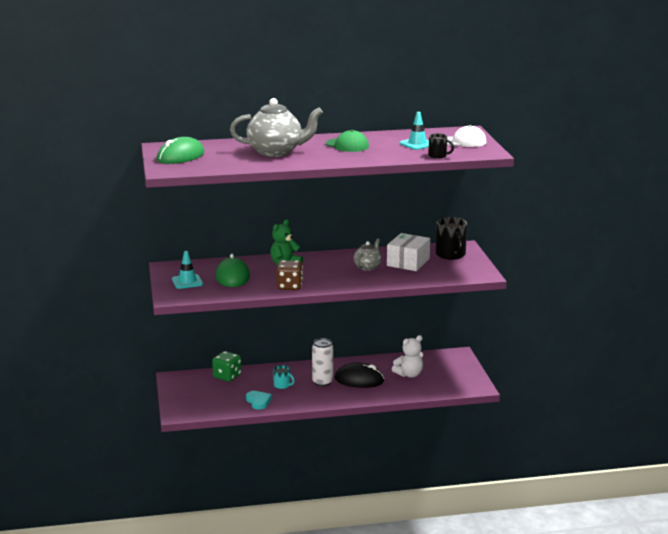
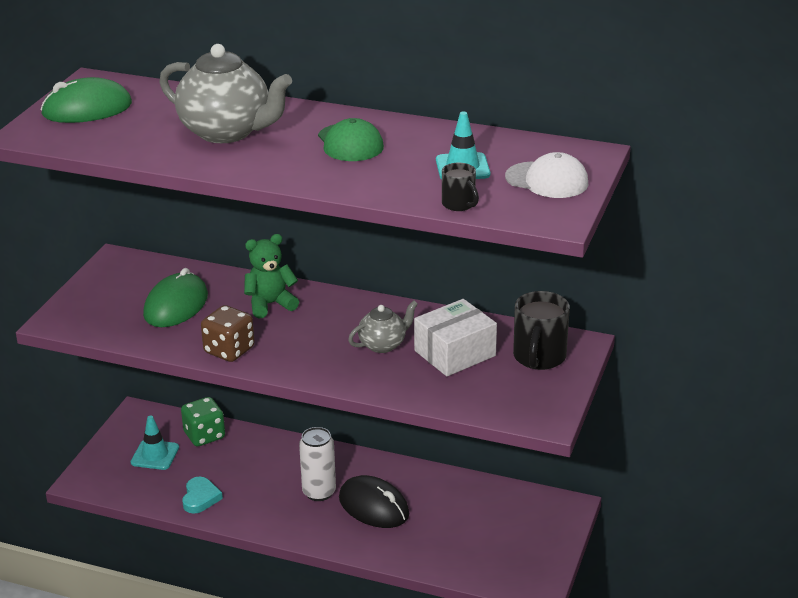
camera: 30 degrees right, 10 degrees up
turquoise traffic cone [172,251,203,289] -> turquoise traffic cone moved to [131,415,179,470]
turquoise mug [273,365,295,389] -> none
white teddy bear [392,335,423,378] -> none

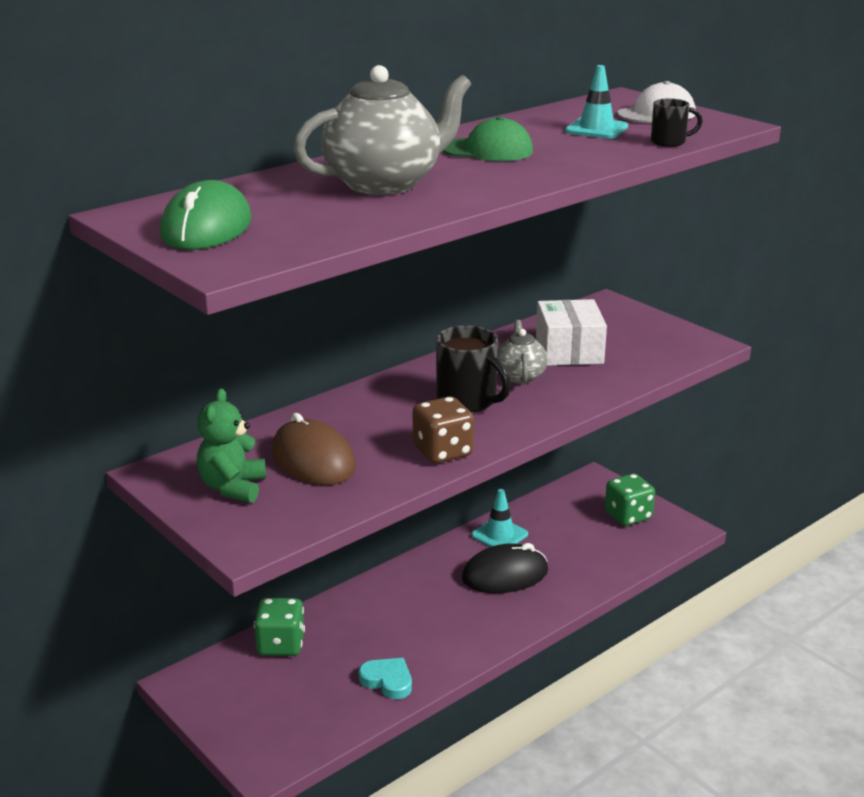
camera: 60 degrees left, 5 degrees down
turquoise traffic cone [131,415,179,470] -> turquoise traffic cone moved to [471,489,528,547]
green mouse [143,268,208,327] -> brown mouse [272,413,356,485]
green teddy bear [244,234,299,318] -> green teddy bear moved to [197,388,266,503]
white can [299,427,336,501] -> none
black mug [513,291,570,370] -> black mug moved to [436,326,511,413]
none -> green dice [605,474,655,526]

